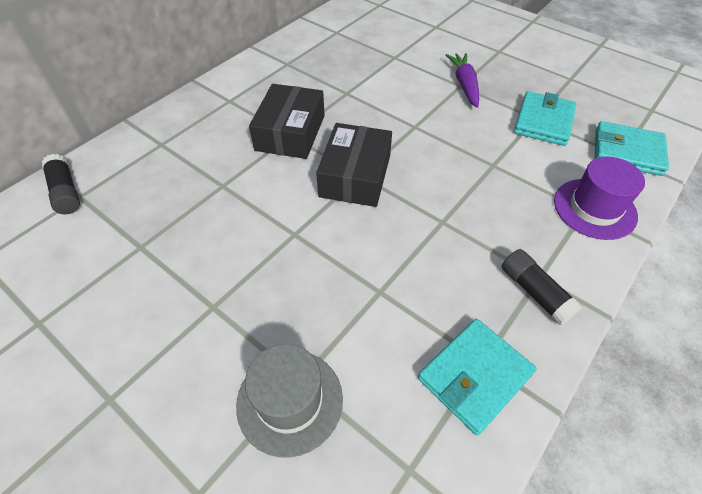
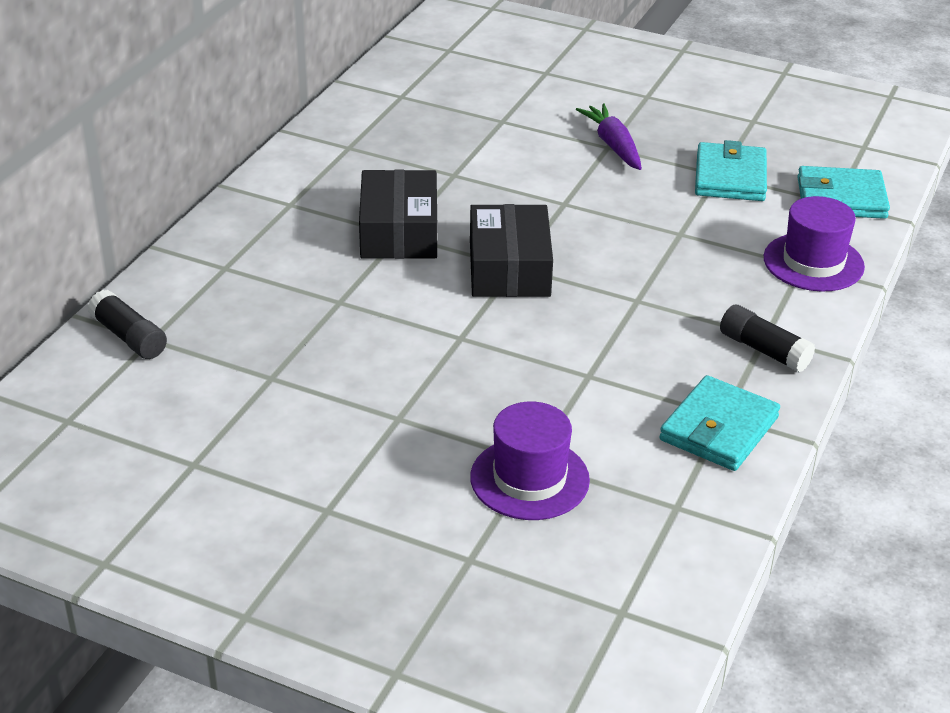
camera: 15 degrees left, 15 degrees down
grey hat [236,344,343,458] -> purple hat [470,402,590,520]

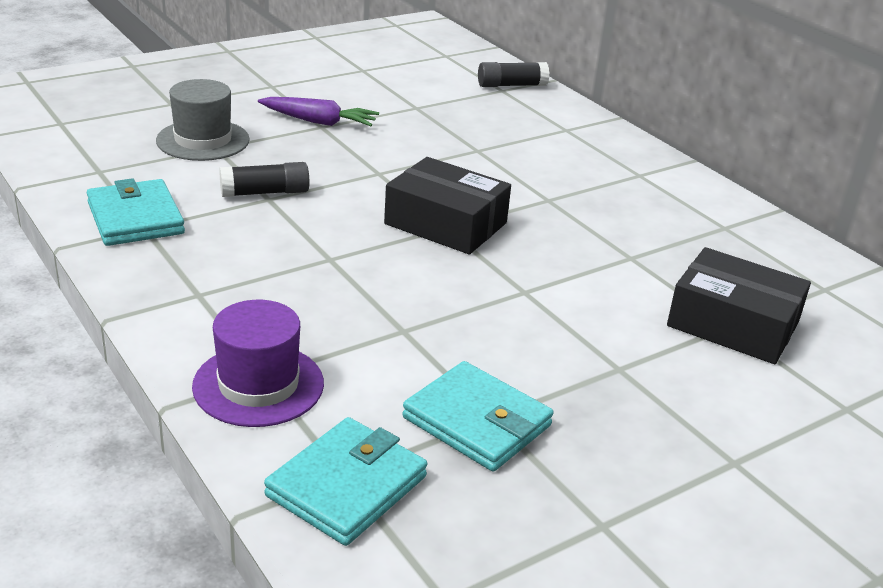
camera: 120 degrees right, 5 degrees down
black box [359,170,437,259] -> black box moved to [667,247,811,364]
purple hat [470,402,590,520] -> grey hat [156,79,250,161]
purple carrot [576,103,642,170] -> purple carrot moved to [258,97,379,126]
black glue stick [720,305,815,373] -> black glue stick moved to [219,162,309,197]

